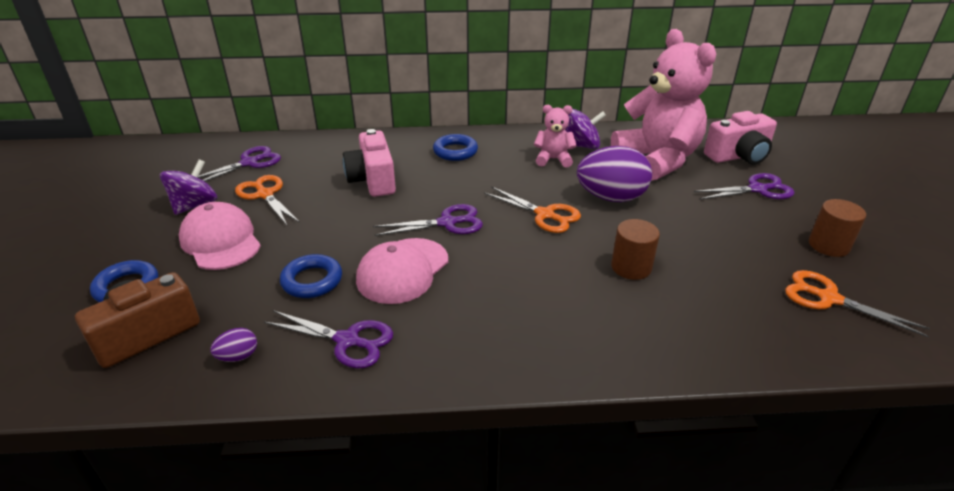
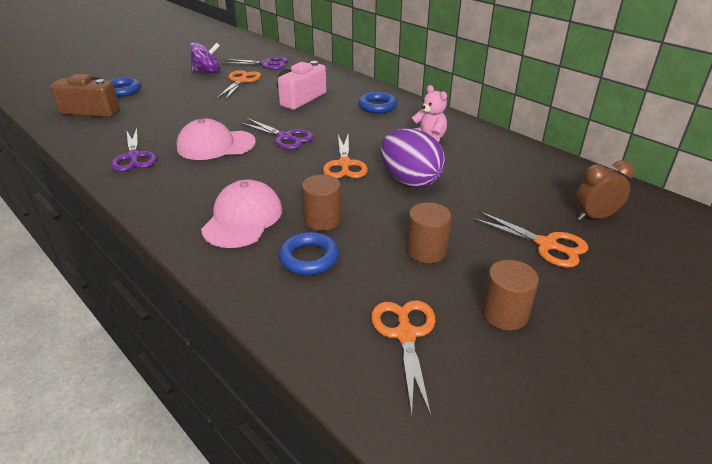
camera: 50 degrees right, 0 degrees up
pink cap [179,202,261,270] -> pink cap moved to [201,179,282,248]
purple egg [210,328,257,362] -> none
blue ring [280,254,342,298] -> blue ring moved to [278,232,339,275]
purple spinning top [565,109,606,149] -> none
pink teddy bear [611,29,716,181] -> none
purple scissors [694,173,795,200] -> orange scissors [473,211,588,268]
pink camera [704,111,777,165] -> brown clock [576,160,635,221]
none -> brown cylinder [407,202,451,263]

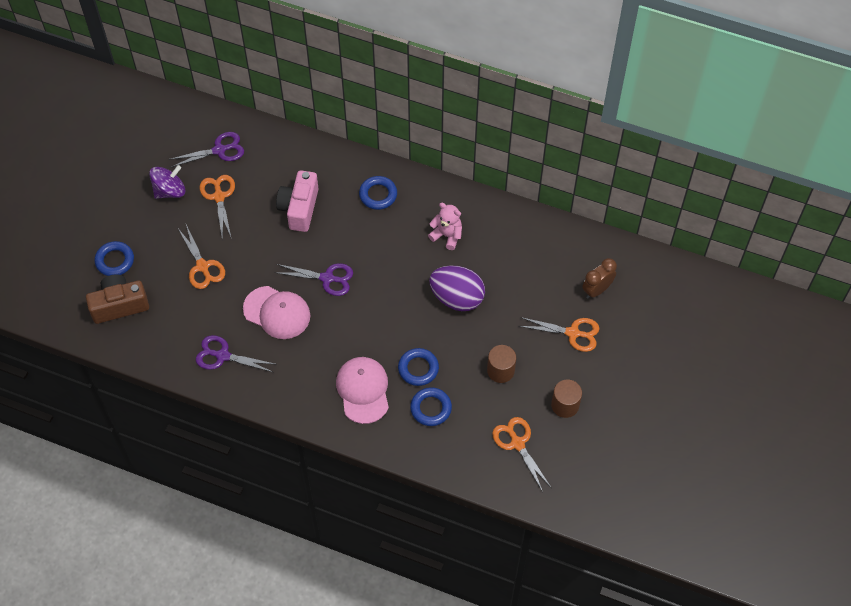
camera: 25 degrees left, 25 degrees up
purple scissors [111,128,157,172] -> purple scissors turned 150 degrees clockwise [196,335,275,372]
pink cap [177,119,256,160] -> pink cap turned 120 degrees counterclockwise [243,286,310,339]
brown cylinder [302,175,341,231] -> blue ring [398,348,439,386]
orange scissors [323,135,368,178] -> orange scissors moved to [177,225,225,289]

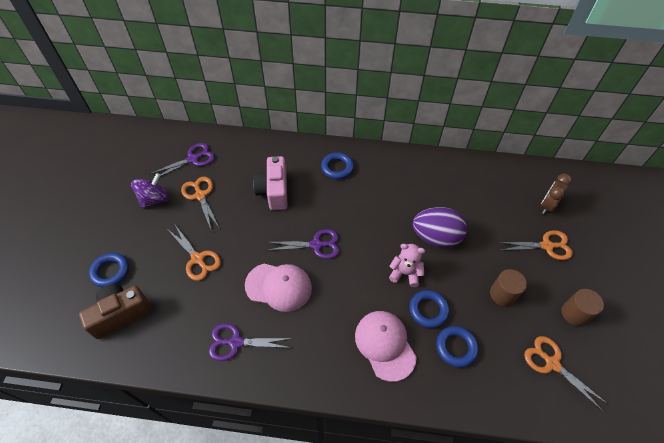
camera: 15 degrees left, 5 degrees down
pink teddy bear [428,203,462,250] -> pink teddy bear moved to [389,244,425,287]

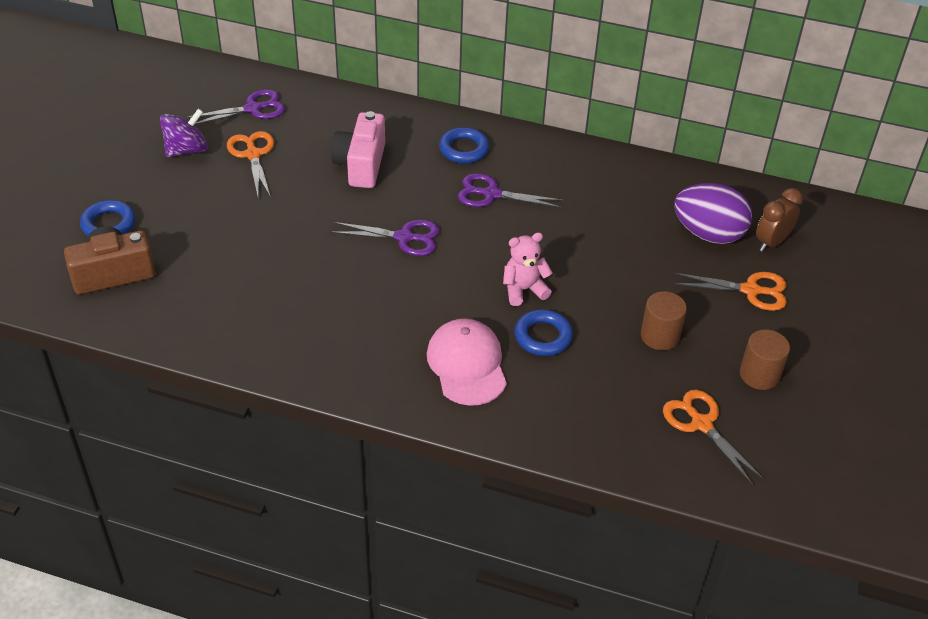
camera: 10 degrees right, 10 degrees down
orange scissors [167,225,221,281] -> none
purple scissors [209,323,293,361] -> purple scissors moved to [458,173,563,208]
pink cap [245,264,312,312] -> none
pink teddy bear [389,244,425,287] -> pink teddy bear turned 45 degrees counterclockwise [503,232,553,306]
purple egg [413,207,467,248] -> purple egg moved to [674,183,752,244]
blue ring [436,326,479,367] -> none

